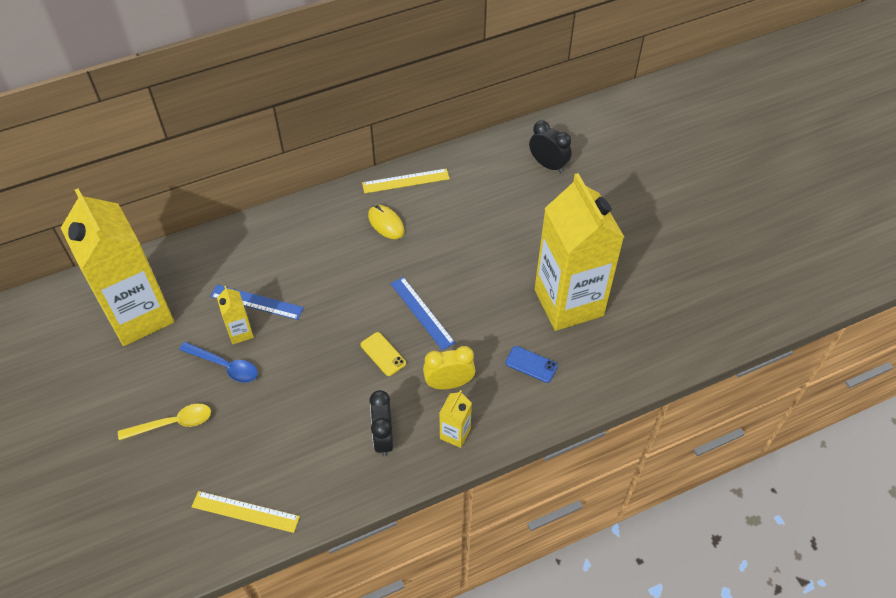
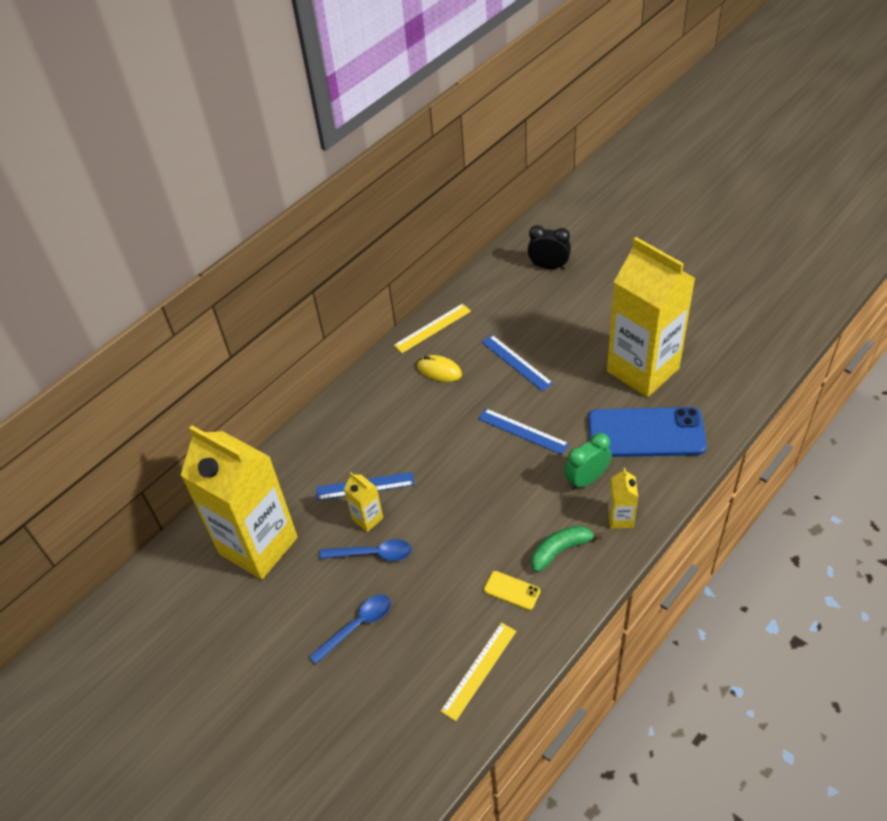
camera: 20 degrees left, 5 degrees down
yellow spoon [118,404,211,440] -> blue spoon [309,594,391,664]
yellow ruler [192,491,300,533] -> yellow ruler turned 45 degrees counterclockwise [440,622,516,721]
yellow phone [361,332,406,376] -> yellow phone moved to [484,571,540,610]
black clock [369,390,393,456] -> green banana [531,526,602,572]
yellow clock [423,346,476,389] -> green clock [564,433,612,490]
blue phone [505,346,558,383] -> blue phone [588,407,707,457], size x2.36
none -> blue ruler [482,335,553,391]

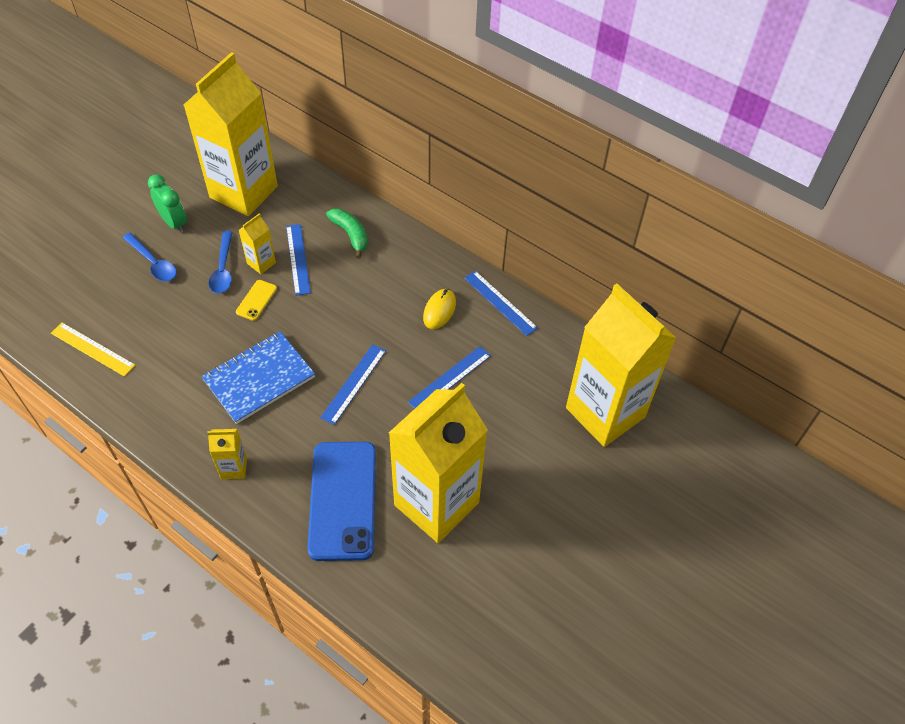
camera: 80 degrees right, 5 degrees up
yellow ruler [394,304,471,353] -> blue ruler [464,271,538,336]
yellow phone [484,571,540,610] -> yellow phone moved to [236,280,277,321]
black clock [528,225,571,269] -> yellow carton [566,284,676,447]
green banana [531,526,602,572] -> green banana moved to [326,209,368,259]
green clock [564,433,612,490] -> green clock moved to [148,174,187,233]
none -> blue notebook [201,331,315,424]

